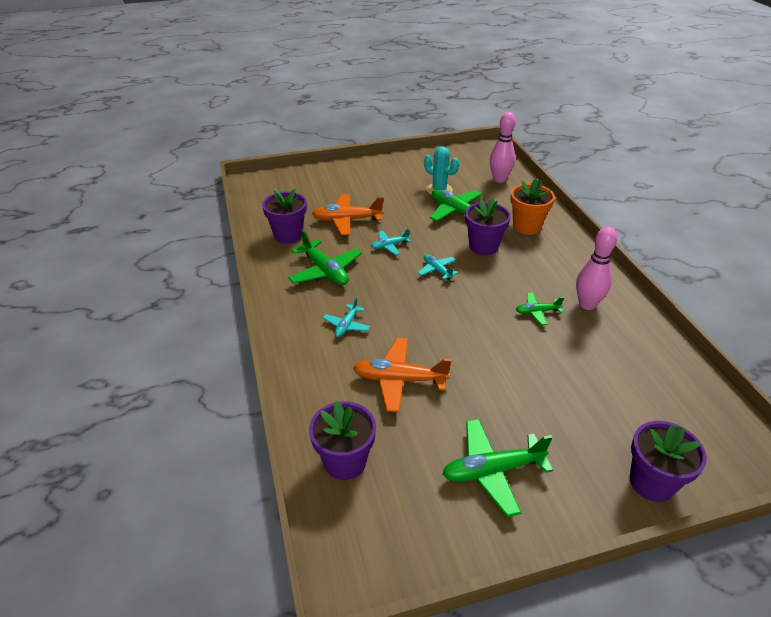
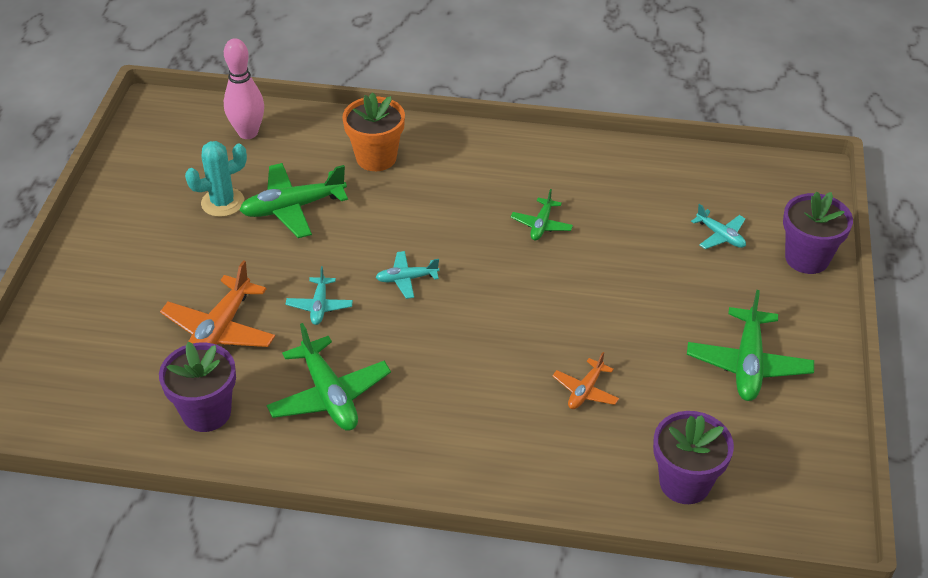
camera: 65 degrees left, 5 degrees up
green plane [288,230,362,285] -> green plane turned 75 degrees clockwise [266,323,391,431]
turquoise plane [323,297,370,337] -> turquoise plane moved to [691,204,746,249]
orange plane [353,338,452,412] -> orange plane [552,352,619,409], size x0.56
purple flower pot [465,198,511,256] -> none
pink bowling pin [576,227,617,310] -> none

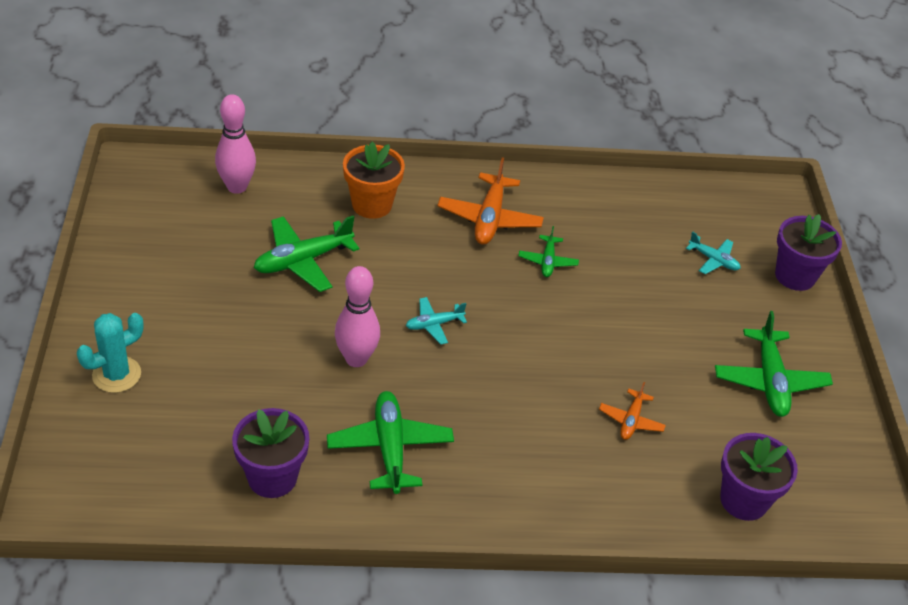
camera: 15 degrees left, 0 degrees up
orange plane [160,260,275,347] -> orange plane moved to [438,157,544,245]
turquoise cactus [185,141,247,217] -> turquoise cactus moved to [77,313,144,393]
green plane [266,323,391,431] -> green plane turned 150 degrees counterclockwise [327,391,454,494]
turquoise plane [286,266,353,325] -> pink bowling pin [335,266,380,367]

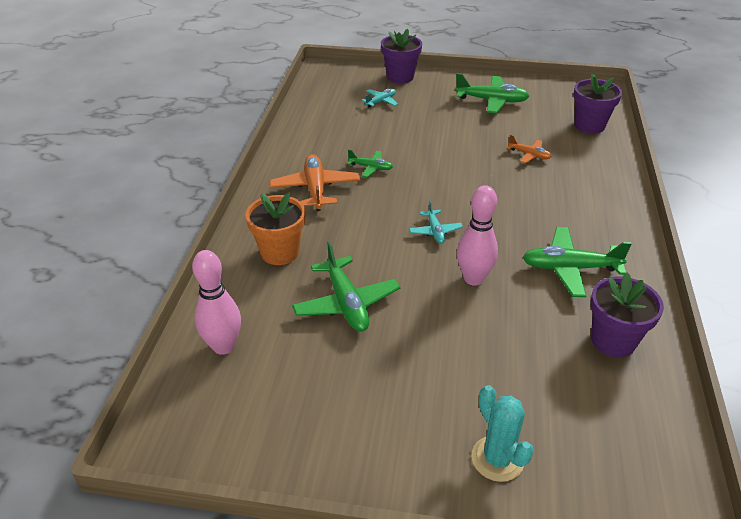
camera: 75 degrees left, 5 degrees down
orange plane [438,157,544,245] -> orange plane turned 120 degrees counterclockwise [270,154,360,211]

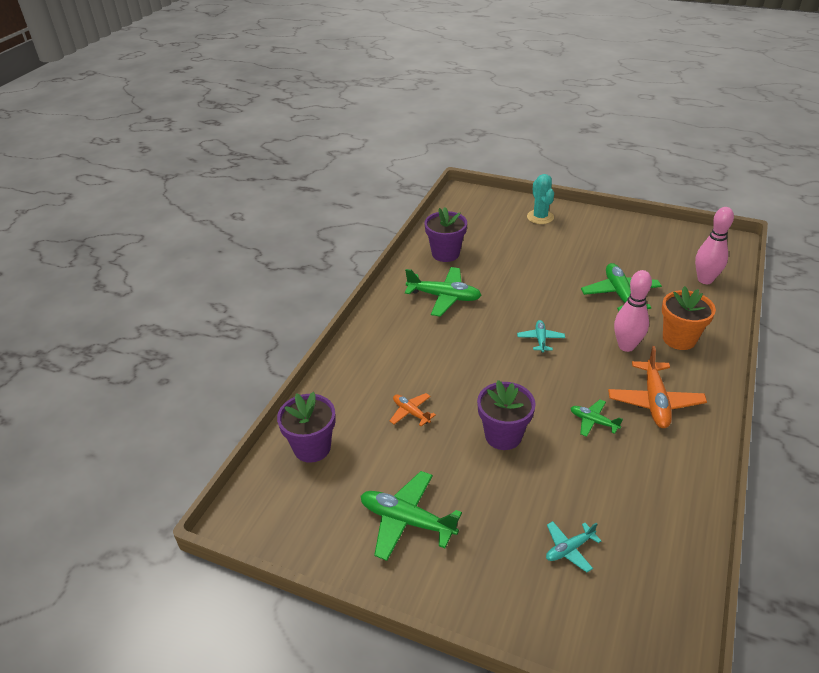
camera: 165 degrees left, 0 degrees up
purple flower pot [381,29,422,83] -> purple flower pot moved to [477,380,536,450]
pink bowling pin [457,185,498,286] -> pink bowling pin moved to [614,270,652,352]

